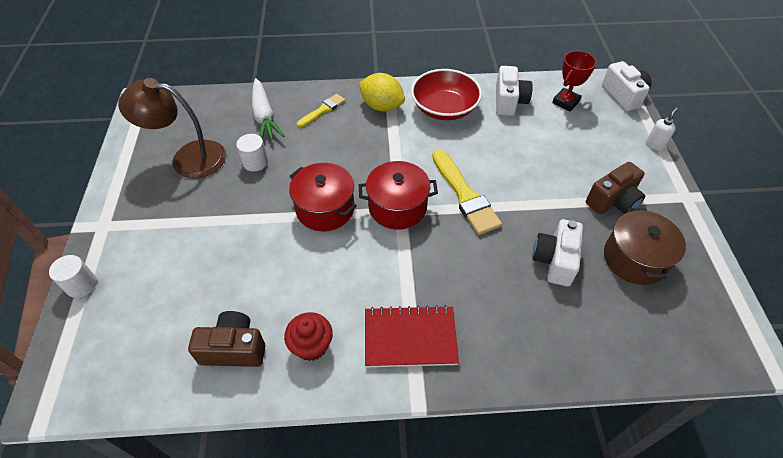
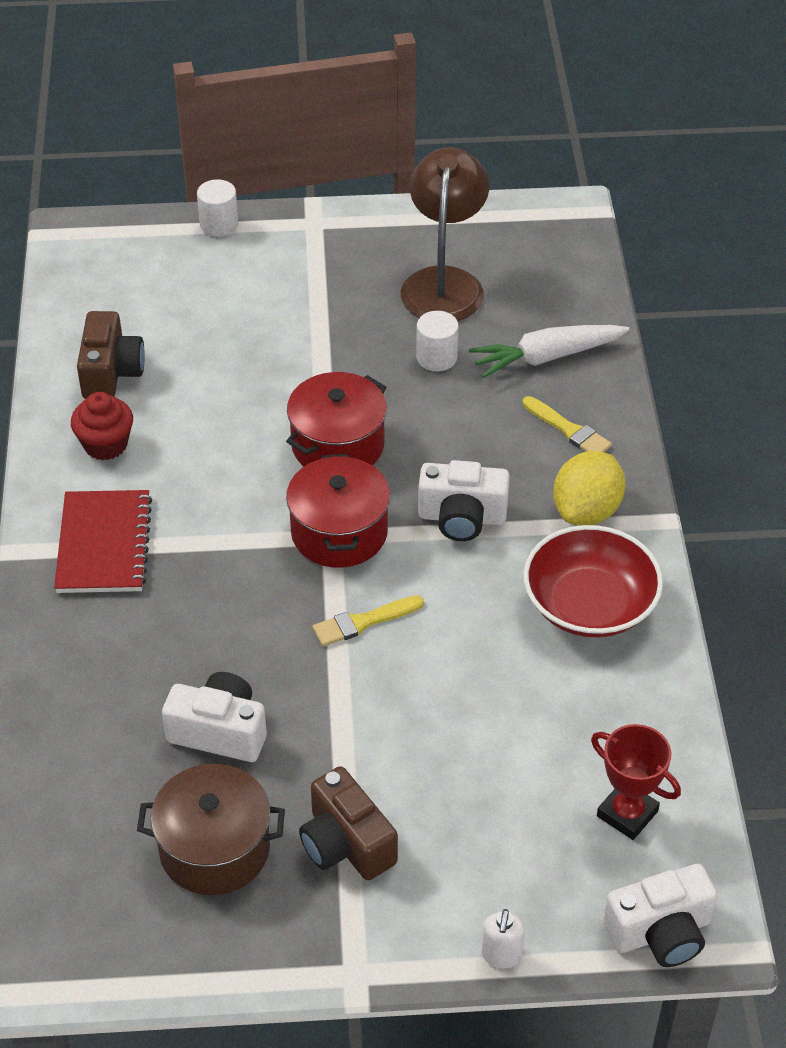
camera: 90 degrees right, 5 degrees down
yellow brush [432,150,502,235] -> yellow brush [312,595,424,647], size x0.58
white camera [496,66,533,116] -> white camera moved to [418,460,510,541]
white soap dispenser [646,108,678,150] -> white soap dispenser turned 60 degrees clockwise [482,909,525,968]

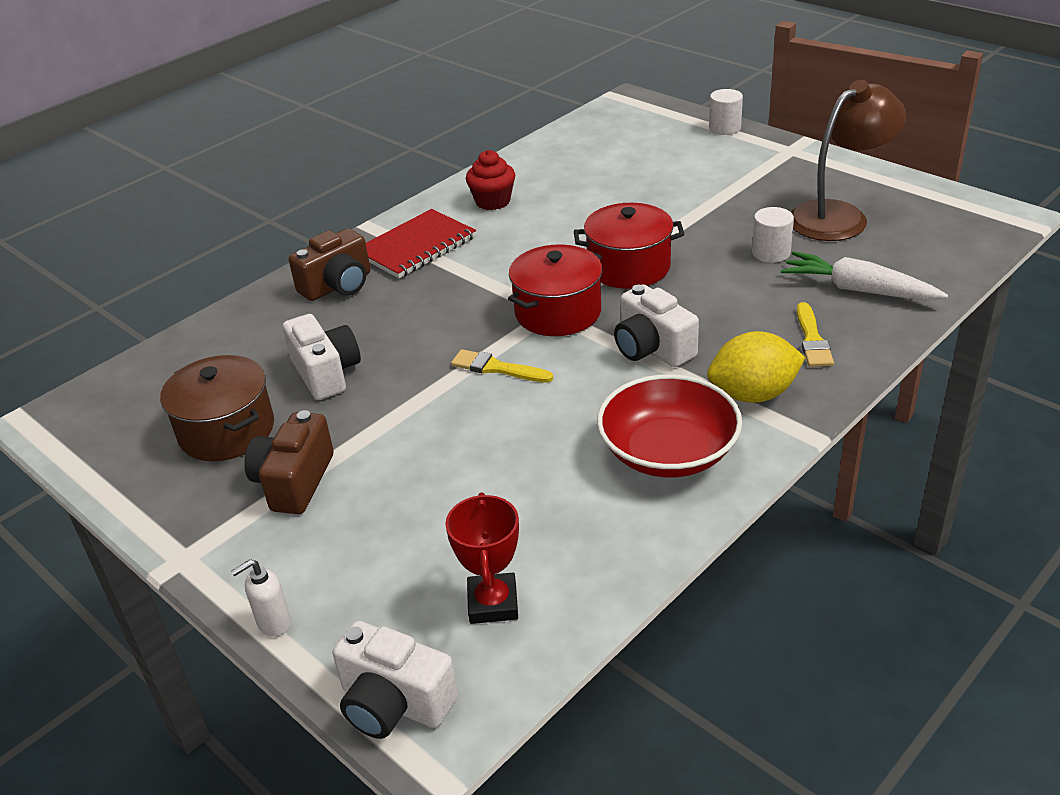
camera: 50 degrees right, 10 degrees down
brown camera [77,311,145,399] -> brown camera moved to [289,228,370,301]

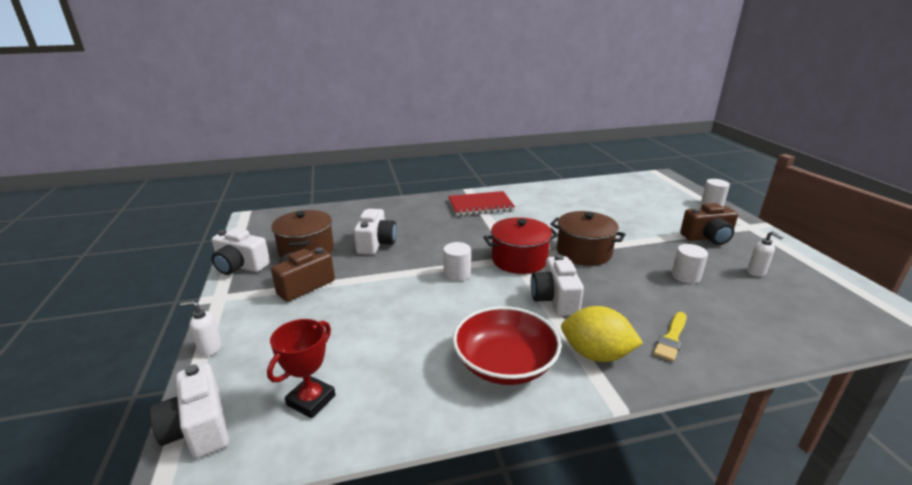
camera: 30 degrees right, 10 degrees down
brown camera [289,228,370,301] -> brown camera moved to [680,203,738,245]
yellow brush [451,349,553,383] -> white cylinder [443,242,471,281]
red cupcake [466,150,515,210] -> none
red pot [574,203,685,289] -> brown pot [550,211,626,266]
white carrot [781,251,948,300] -> none
brown lamp [791,80,906,241] -> white soap dispenser [747,231,783,276]
none -> white camera [212,228,270,275]

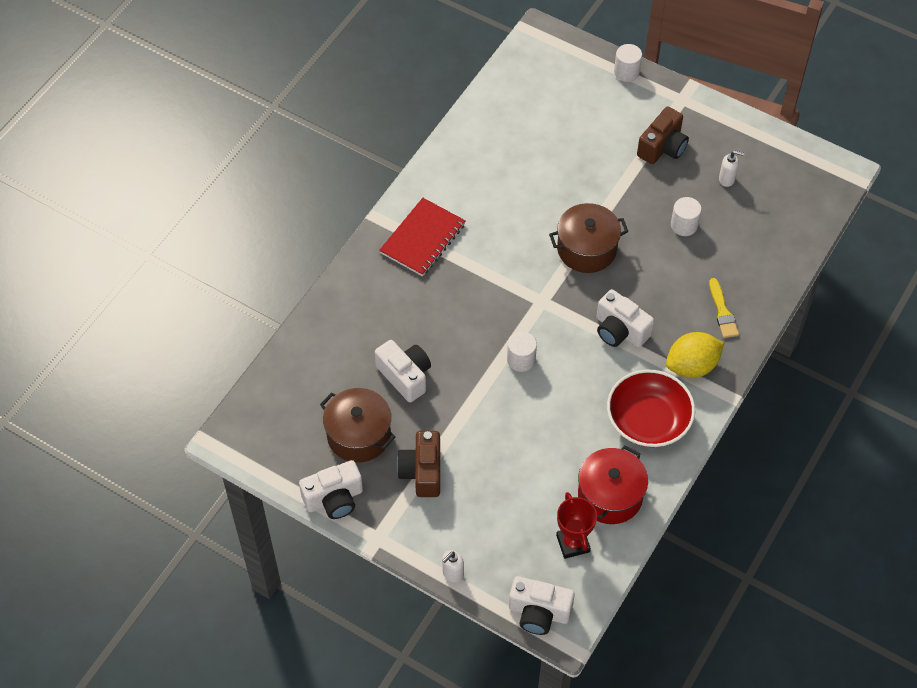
camera: 45 degrees left, 30 degrees up
red pot [484,217,558,274] -> red pot moved to [578,446,648,524]

